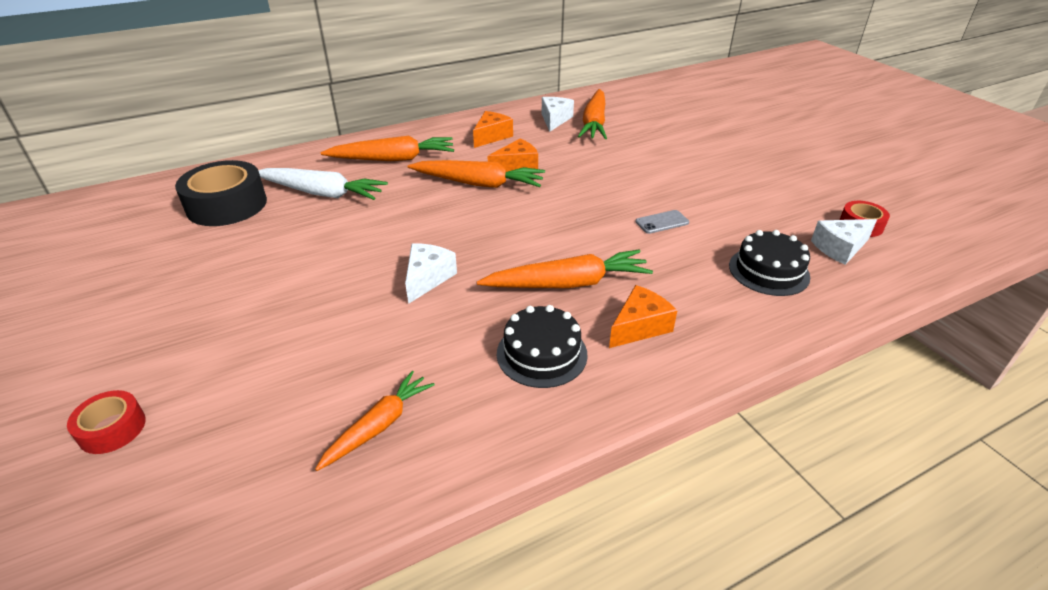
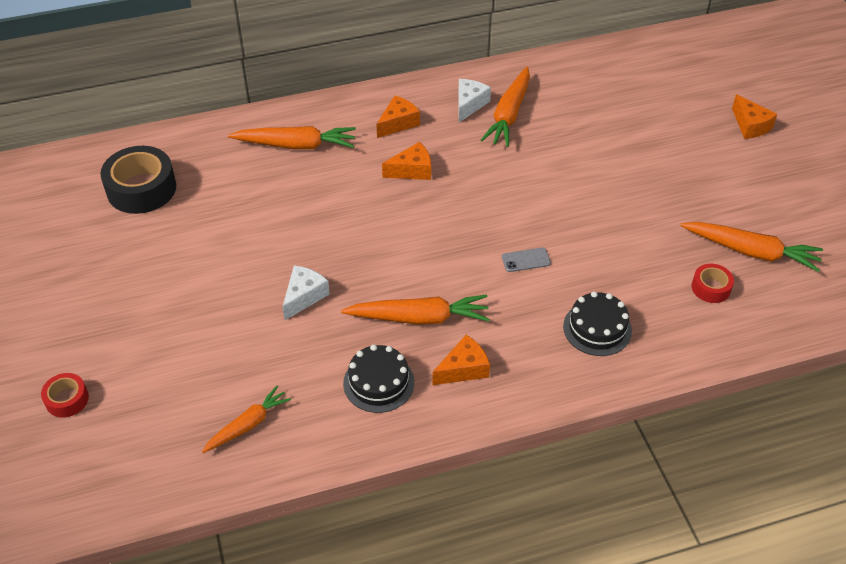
camera: 10 degrees right, 10 degrees up
white carrot [258,168,388,200] -> none
orange carrot [408,160,545,188] -> orange carrot moved to [680,222,823,272]
white cheese [811,219,877,265] -> none
none -> orange cheese [732,94,777,139]

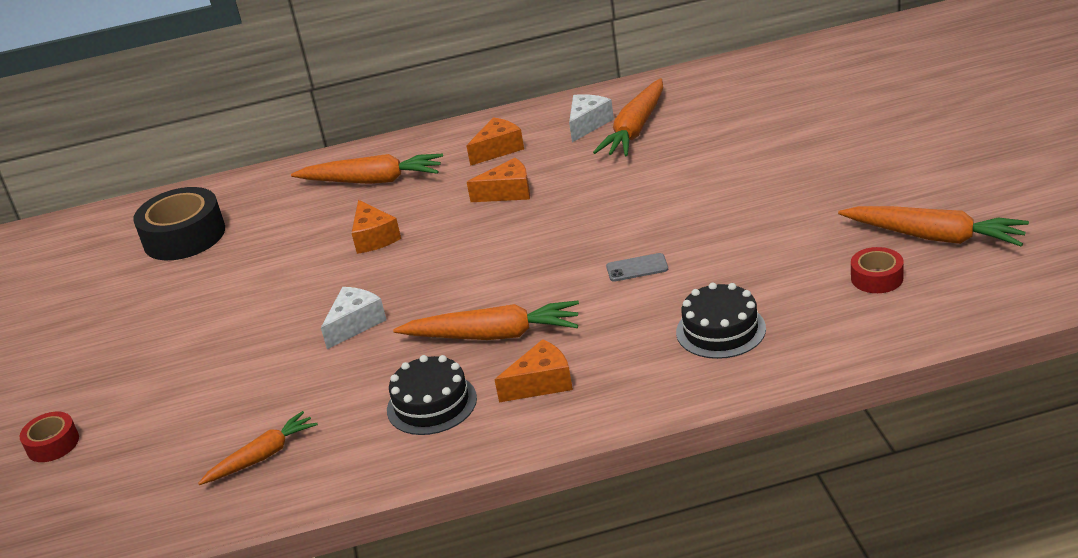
camera: 10 degrees right, 15 degrees down
orange cheese [732,94,777,139] -> orange cheese moved to [352,200,401,254]

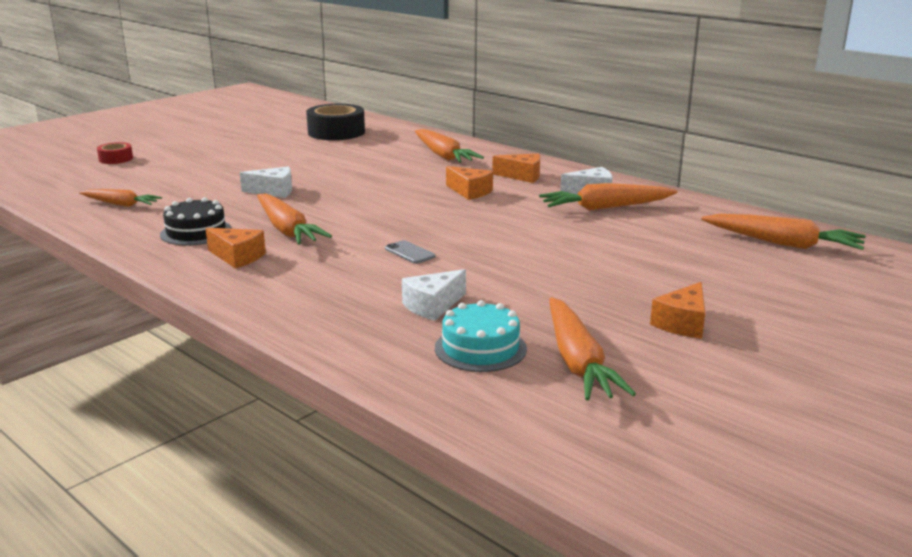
camera: 50 degrees right, 10 degrees down
orange cheese [352,200,401,254] -> orange cheese moved to [650,282,705,338]
black cake [676,283,766,359] -> none
red tape [851,247,904,293] -> turquoise cake [435,300,527,372]
none -> white cheese [402,269,466,321]
none -> orange carrot [701,214,865,250]

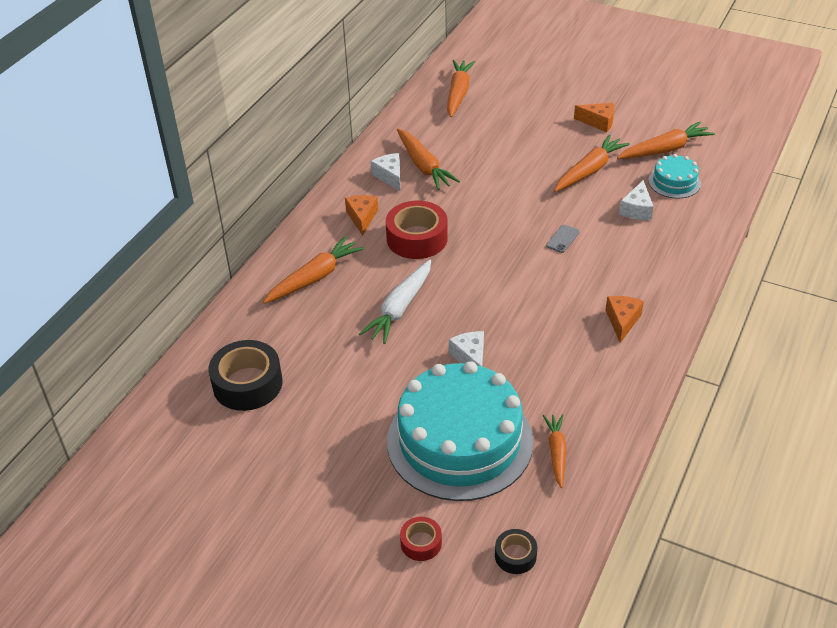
camera: 105 degrees left, 20 degrees up
black cake [160,197,232,246] -> none
orange carrot [257,193,332,245] -> orange carrot moved to [554,134,630,192]
white cheese [402,269,466,321] -> white cheese turned 75 degrees clockwise [619,180,654,220]
orange cheese [446,166,493,200] -> red tape [386,201,448,259]
none -> white carrot [359,260,431,344]
none -> turquoise cake [387,361,533,501]
none -> black tape [495,529,537,574]

